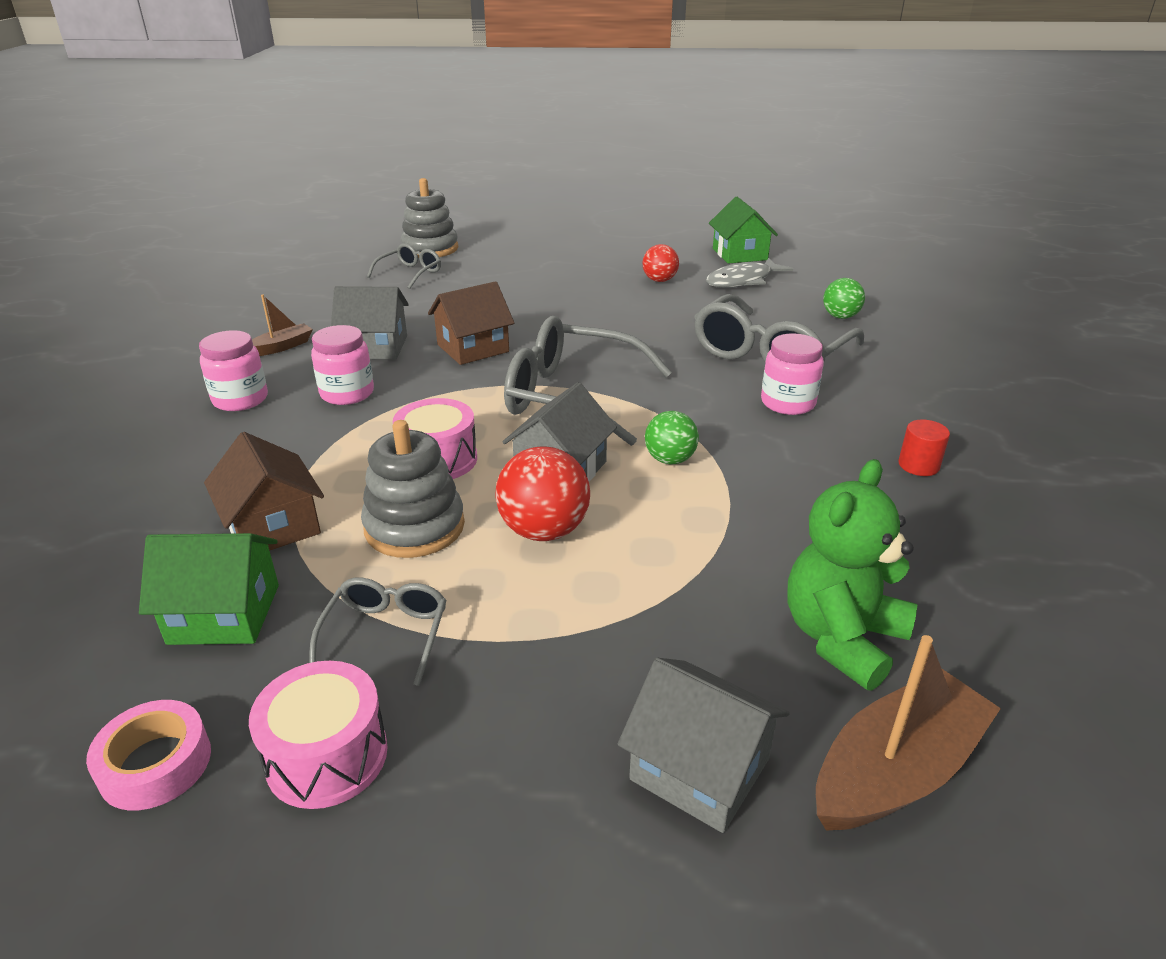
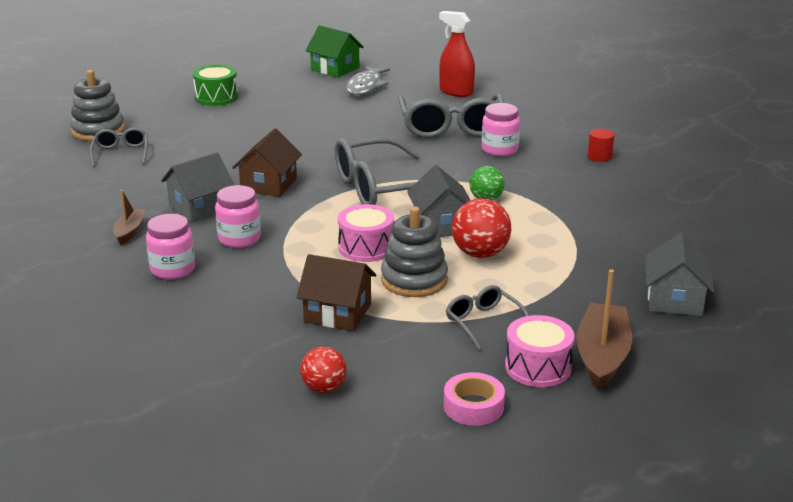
camera: 40 degrees left, 5 degrees down
green house [139,533,279,645] -> none
grey house [618,658,790,833] -> grey house turned 75 degrees counterclockwise [645,233,714,316]
red ball [643,244,679,282] -> red ball moved to [300,346,347,393]
green teddy bear [787,459,917,691] -> none
brown boat [816,635,1001,831] -> brown boat moved to [576,269,632,391]
green ball [823,278,865,319] -> red spray bottle [439,11,475,97]
none -> green drum [193,64,238,106]

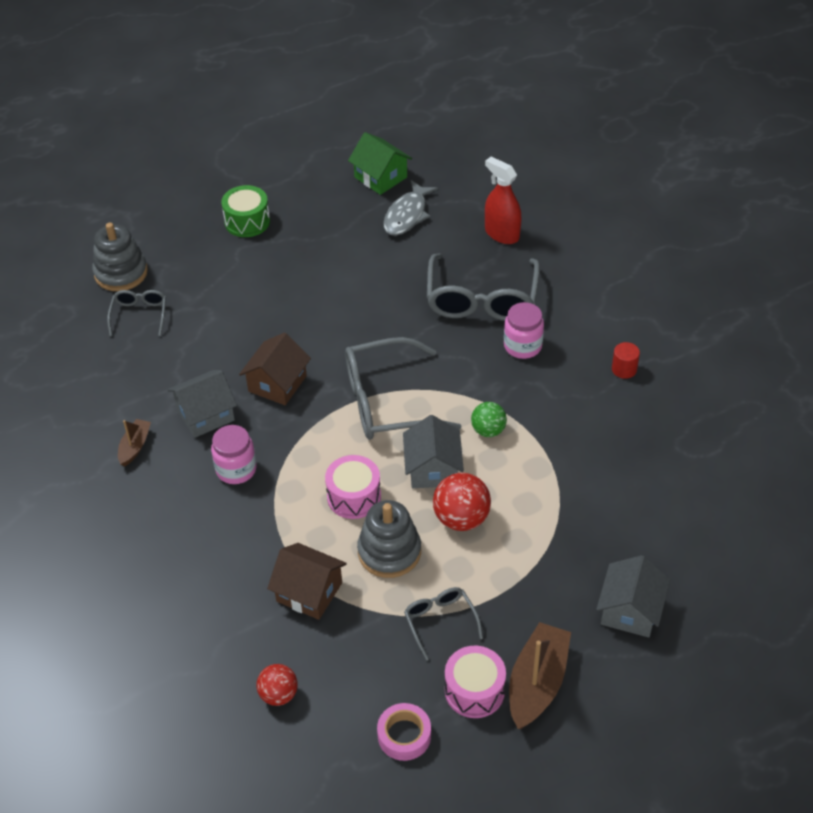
camera: 10 degrees right, 20 degrees up
pink jar [146,214,195,280] -> none

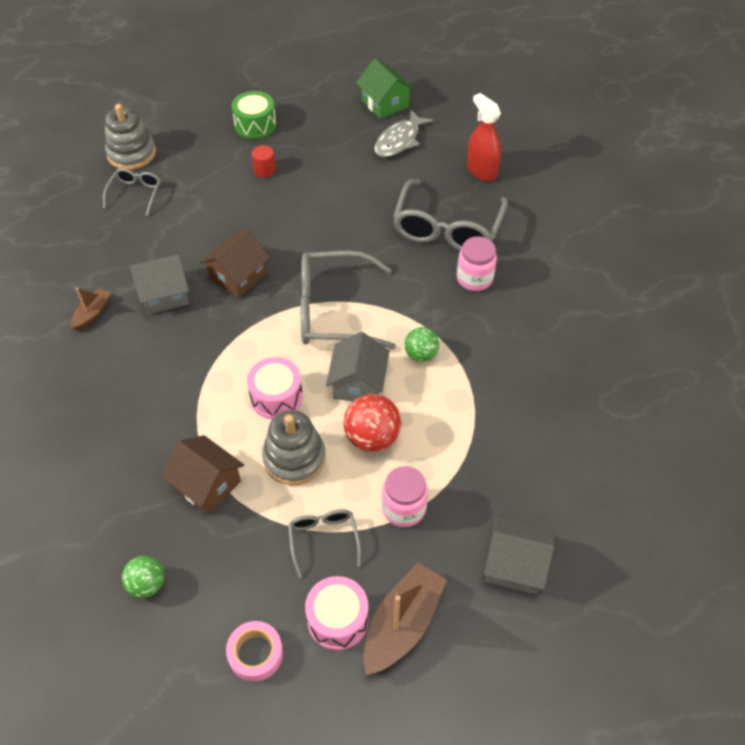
camera: 10 degrees right, 5 degrees up
pink jar [211,425,257,484] -> pink jar moved to [382,466,428,527]
red ball [257,664,298,706] -> green ball [122,556,164,598]
grey house [596,555,670,637] -> grey house turned 75 degrees clockwise [484,517,554,594]
red cylinder [612,342,640,379] -> red cylinder moved to [252,145,276,178]

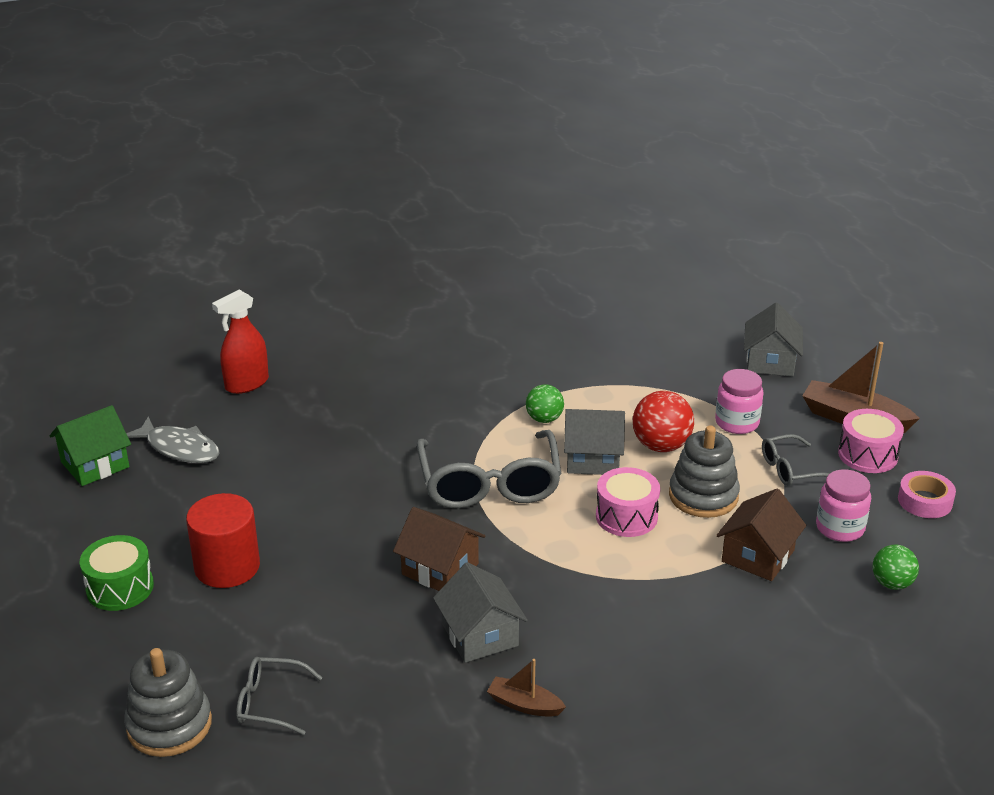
camera: 95 degrees left, 20 degrees down
red cylinder [252,145,276,178] -> red cylinder [186,493,260,588], size x1.99
grey glasses [393,179,508,251] -> none
pink jar [457,236,497,291] -> pink jar moved to [816,469,871,542]

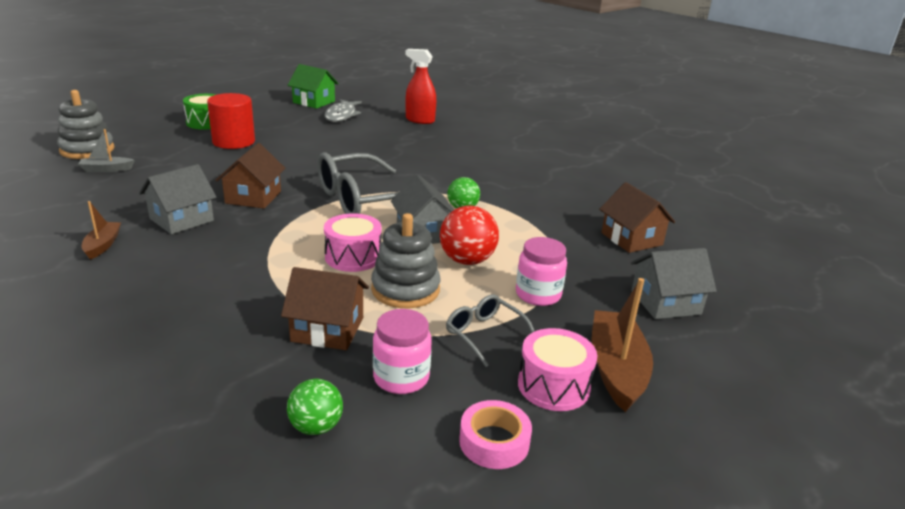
camera: 65 degrees right, 5 degrees down
grey glasses [236,657,323,735] -> grey boat [78,129,135,172]
none -> brown house [599,182,675,253]

